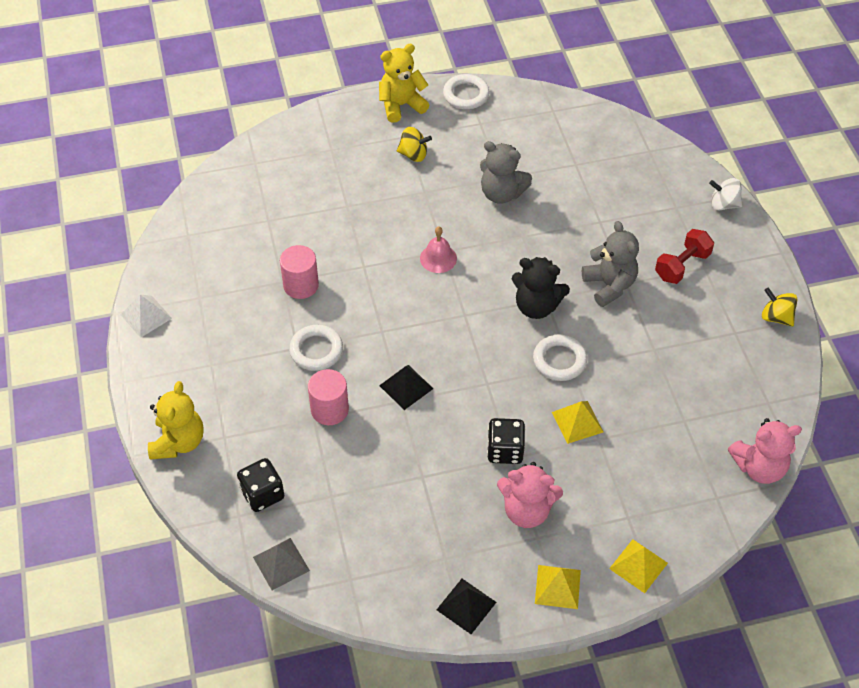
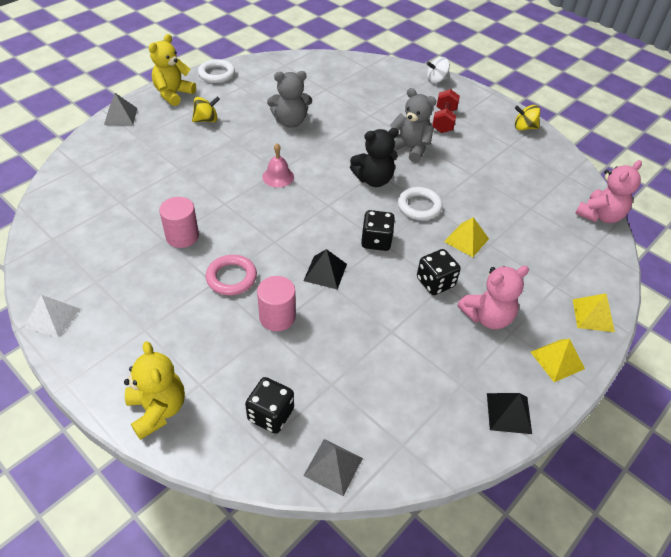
camera: 35 degrees left, 5 degrees down
white ring [289,325,343,371] -> pink ring [206,255,257,295]
none -> grey pyramid [104,93,137,125]
none -> black dice [361,210,395,251]

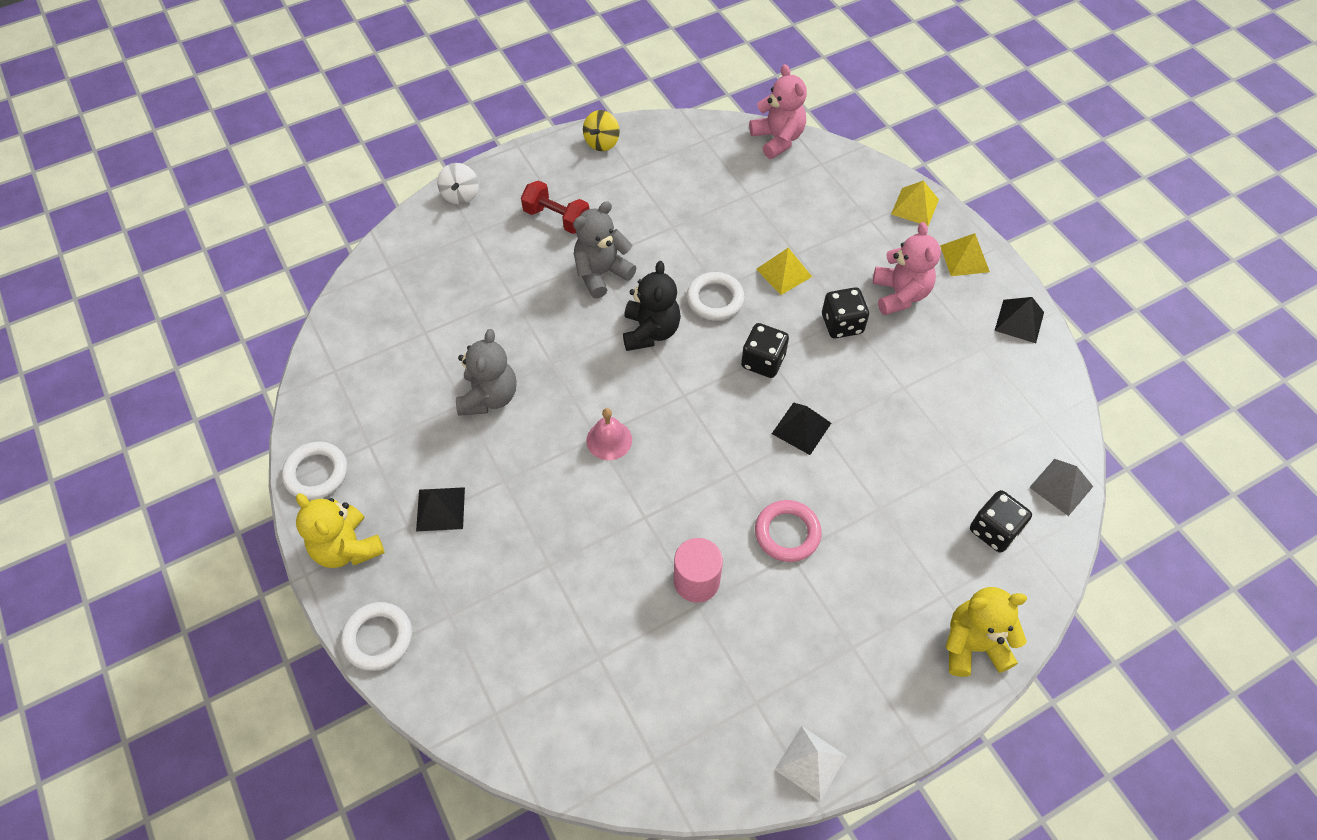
camera: 70 degrees left, 10 degrees up
grey pyramid [104,93,137,125] -> white ring [341,602,412,671]
yellow spinning top [192,97,220,122] -> black pyramid [416,487,465,531]
pink cylinder [257,276,296,331] -> none

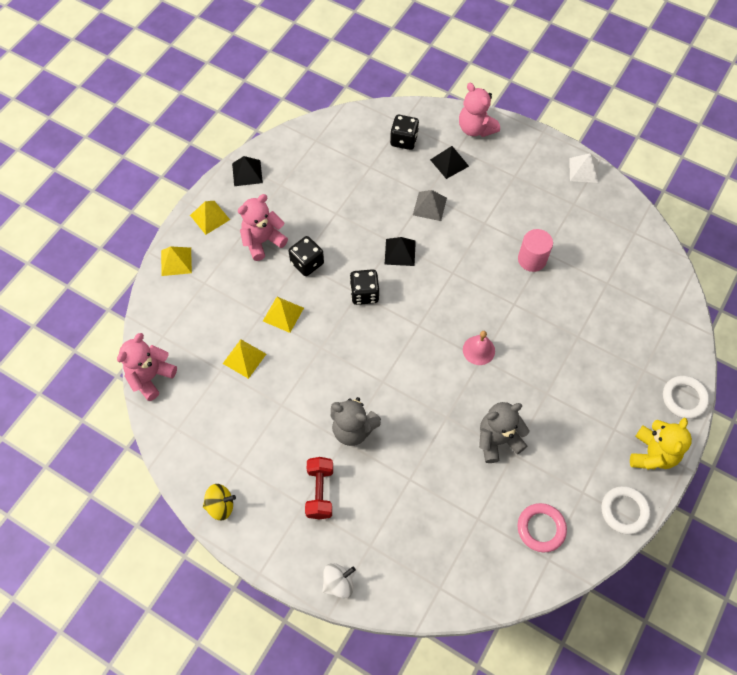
camera: 120 degrees left, 5 degrees up
black pyramid [416,487,465,531] -> black pyramid moved to [430,146,469,179]
black teddy bear [623,261,681,351] -> none
white ring [687,272,745,321] -> none
pink ring [755,500,822,562] -> pink ring moved to [517,503,567,552]
yellow teddy bear [945,587,1027,677] -> pink teddy bear [459,83,500,137]
grey pyramid [1029,459,1093,516] -> grey pyramid moved to [413,190,447,221]
none -> yellow pyramid [223,339,266,379]

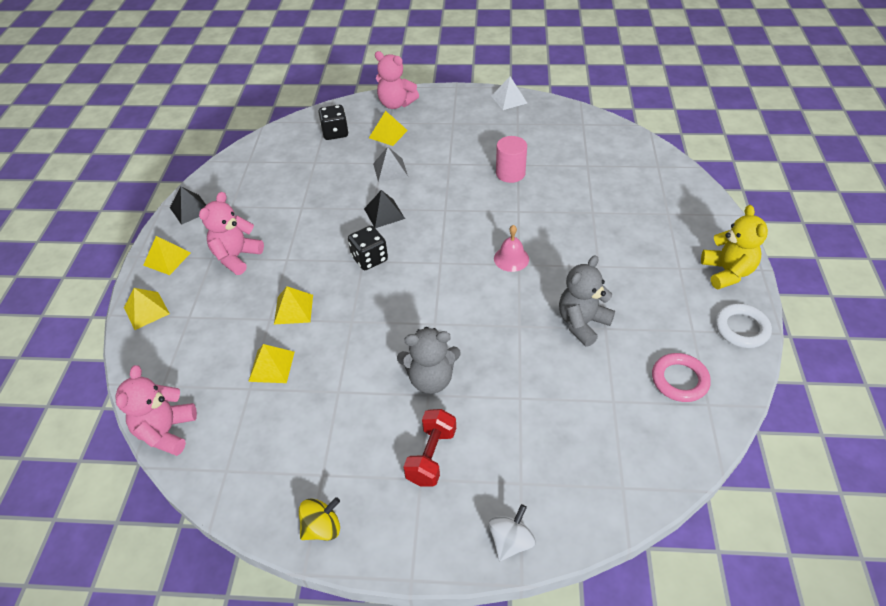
camera: 25 degrees left, 15 degrees down
black dice [289,236,324,276] -> none
red dumbbell [305,457,333,519] -> red dumbbell turned 45 degrees clockwise [403,409,456,487]
black pyramid [430,146,469,179] -> yellow pyramid [369,111,408,146]
white ring [663,376,710,419] -> none

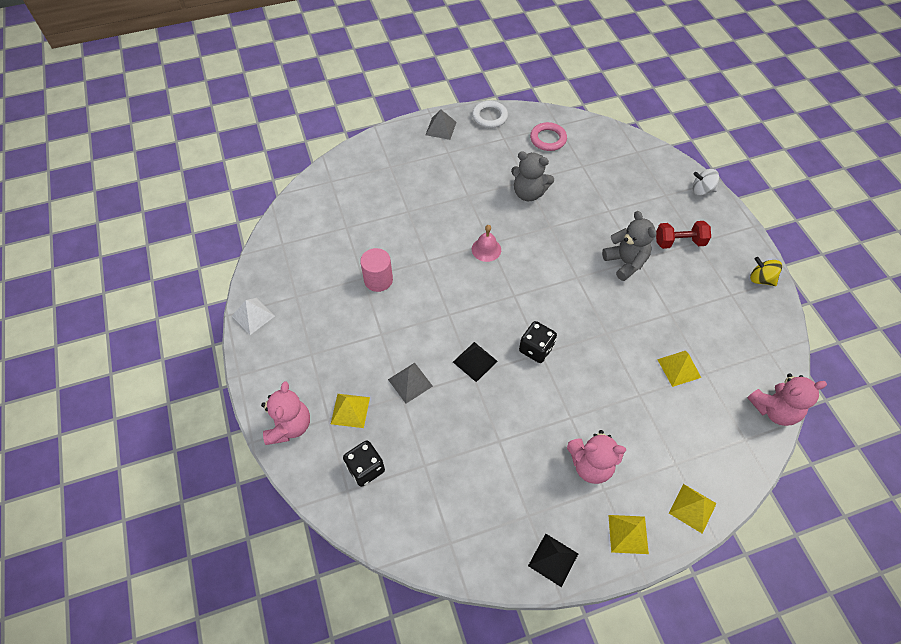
camera: 115 degrees left, 10 degrees up
yellow pyramid [274,286,313,324] -> none
yellow teddy bear [701,205,768,289] -> grey pyramid [426,109,457,140]

